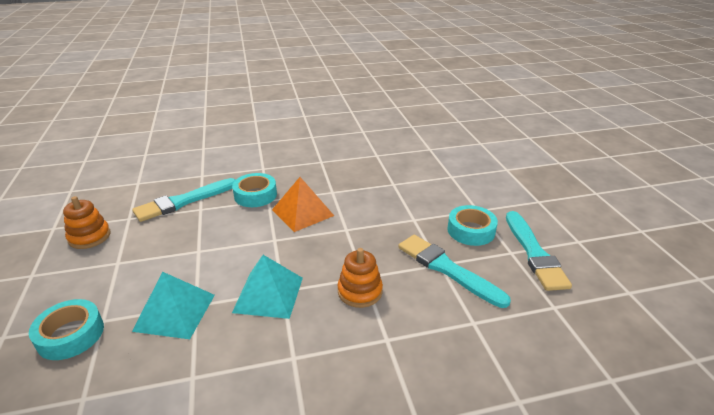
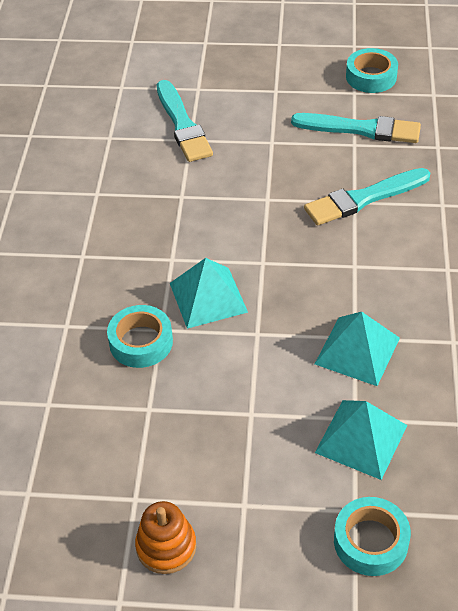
camera: 70 degrees left, 15 degrees up
turquoise brush [132,178,235,222] -> turquoise brush moved to [157,80,213,162]
orange pyramid [272,177,334,232] -> turquoise pyramid [170,258,248,329]
orange stacking toy [338,248,383,308] -> none
turquoise tape [447,205,498,246] -> turquoise tape moved to [346,48,398,93]

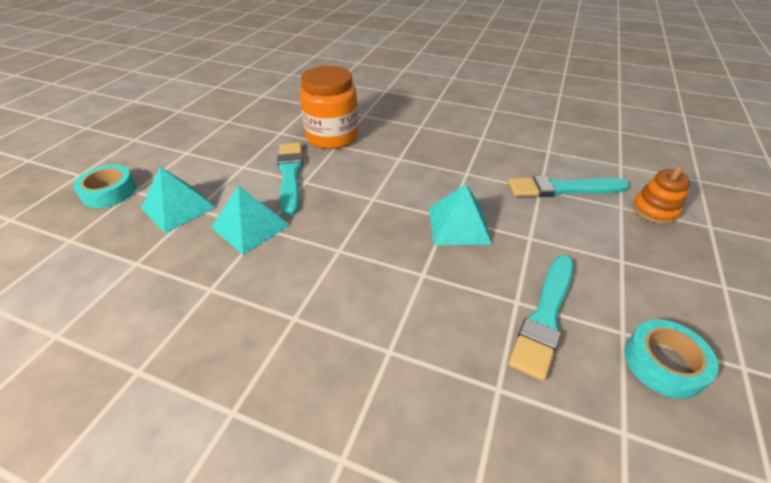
camera: 105 degrees right, 5 degrees down
turquoise tape [107,305,173,368] -> orange jar [300,66,358,149]
orange stacking toy [135,501,196,574] -> orange stacking toy moved to [632,166,690,224]
turquoise pyramid [170,258,248,329] -> turquoise pyramid moved to [429,184,492,245]
turquoise brush [304,168,430,226] -> turquoise brush moved to [277,142,303,216]

